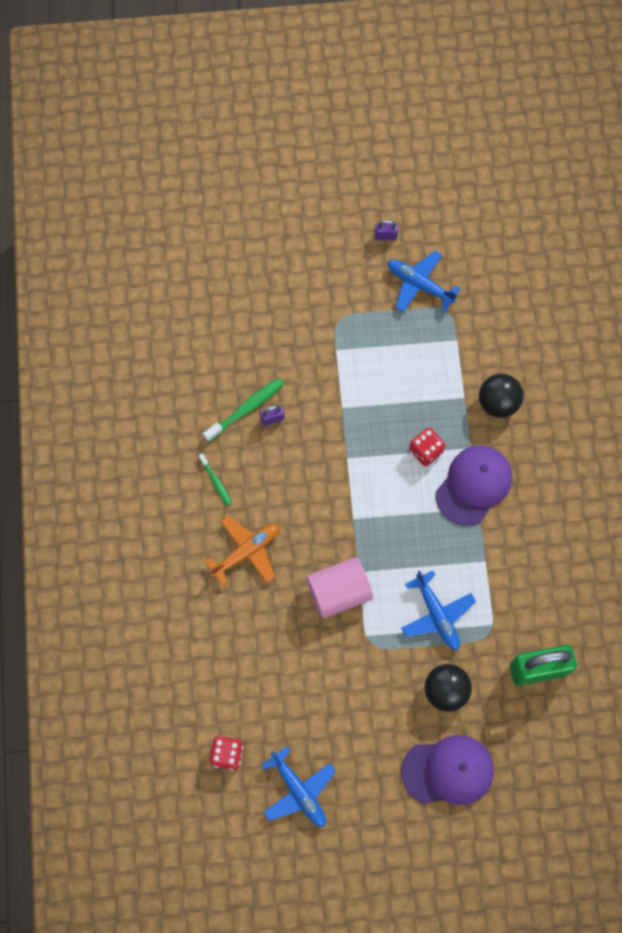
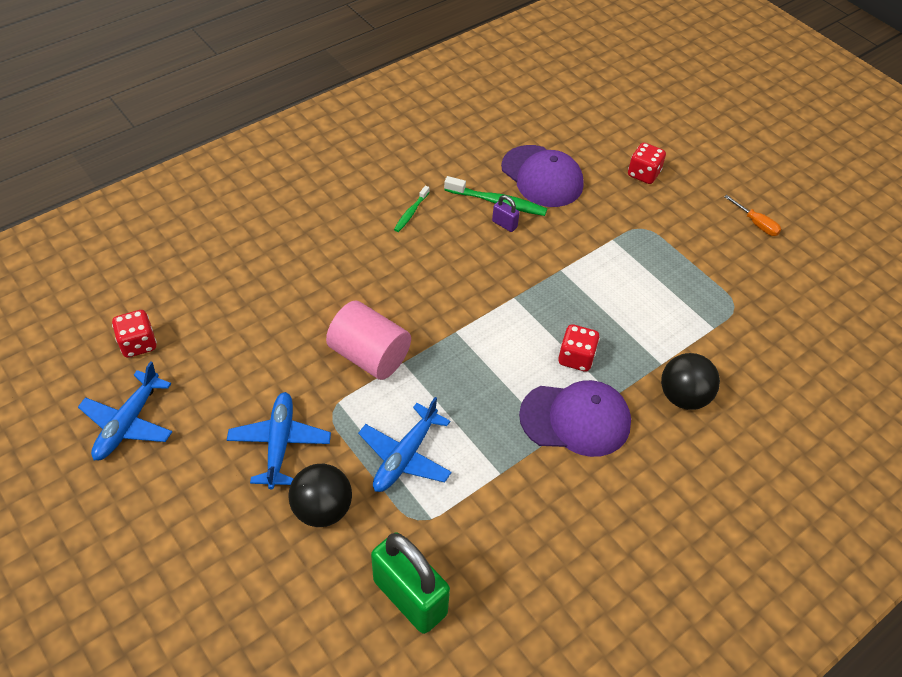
camera: 55 degrees right, 20 degrees down
orange plane [205,516,279,586] -> none
purple padlock [375,220,398,240] -> orange screwdriver [724,195,781,236]
blue plane [388,251,461,312] -> blue plane moved to [227,392,331,489]
purple cap [401,735,494,805] -> purple cap moved to [501,145,584,207]
none -> red dice [628,142,666,184]

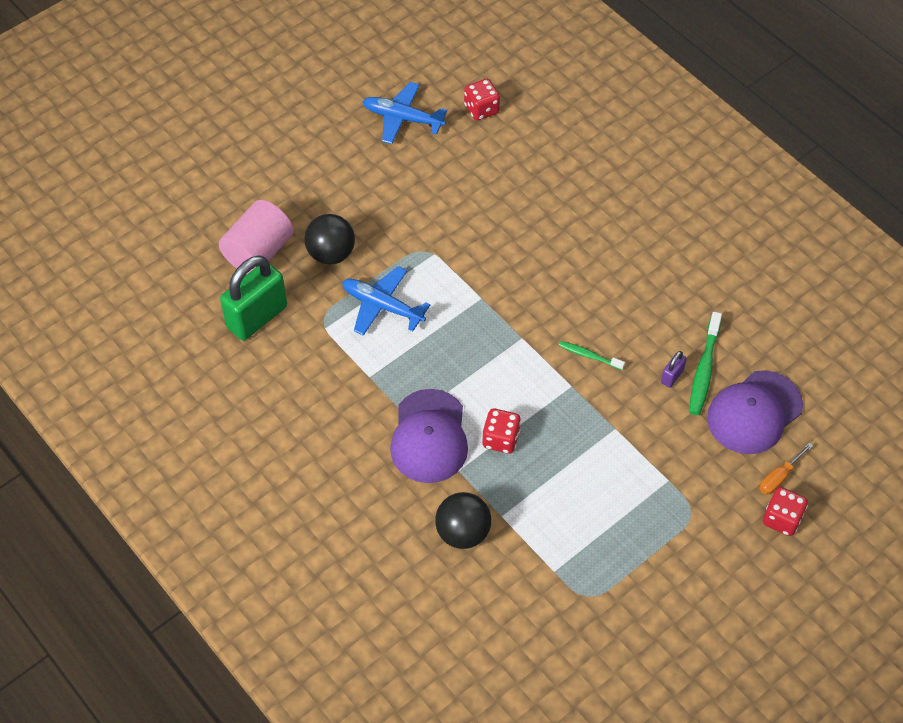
camera: 90 degrees right, 5 degrees up
blue plane [227,392,331,489] -> none
pink cylinder [326,300,411,380] -> pink cylinder moved to [219,200,294,274]
green toothbrush [394,186,429,232] -> green toothbrush moved to [559,341,625,370]
orange screwdriver [724,195,781,236] -> orange screwdriver moved to [760,443,813,495]

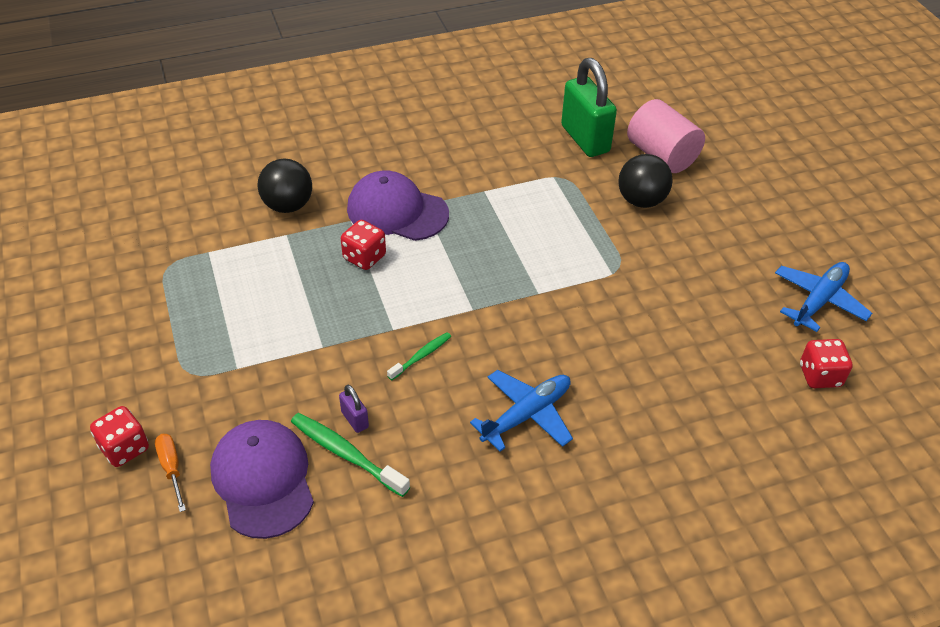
camera: 110 degrees right, 10 degrees down
blue plane [342,266,430,336] -> blue plane moved to [470,370,573,452]

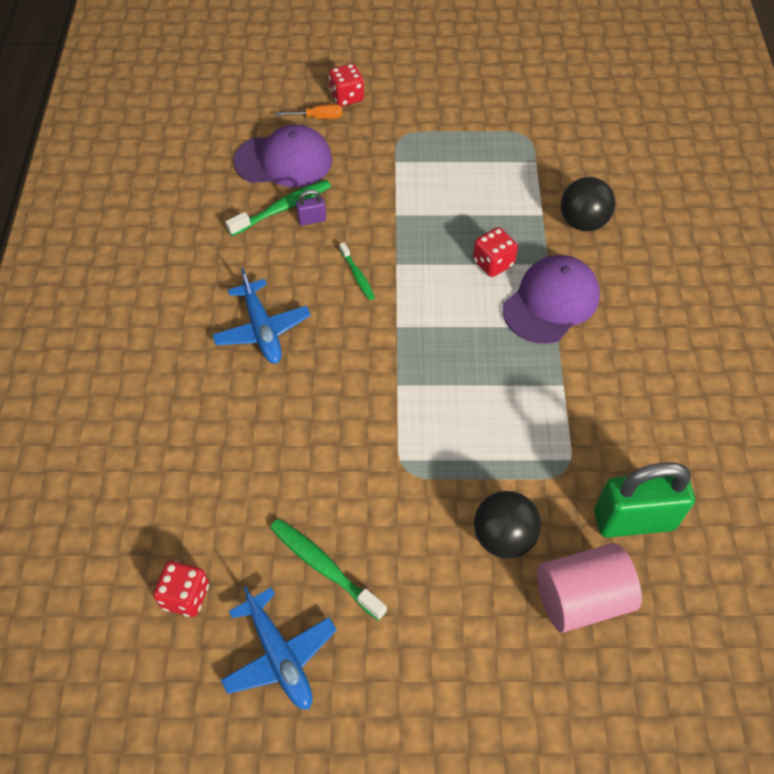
camera: 110 degrees right, 10 degrees up
none -> green toothbrush [270,519,387,621]

